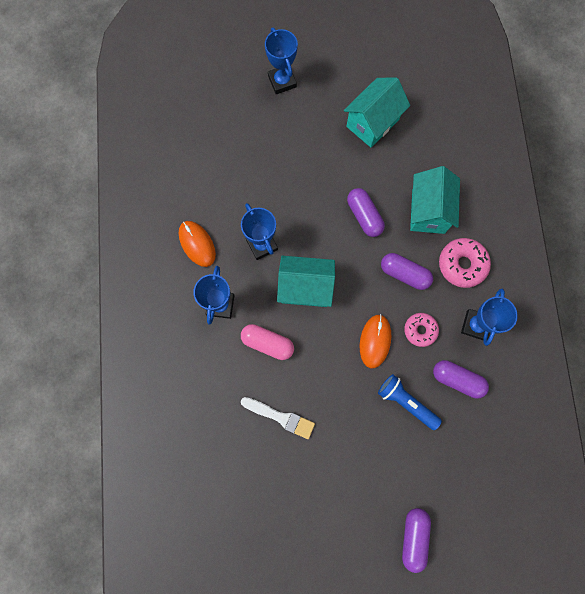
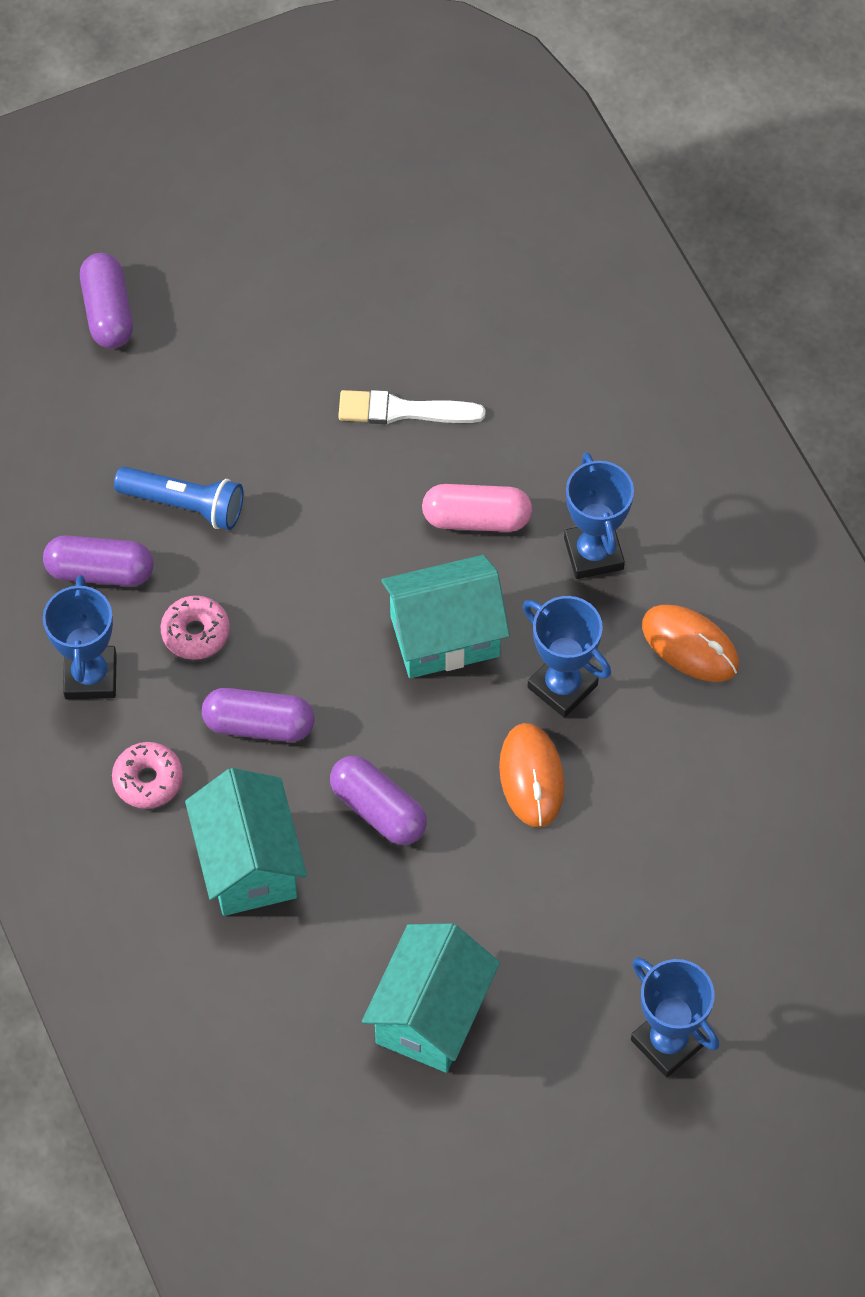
camera: 160 degrees right, 15 degrees down
orange mouse [360,314,391,368] -> orange mouse moved to [499,723,565,828]
pink donut [439,238,491,288] -> pink donut [112,742,183,809], size x0.66

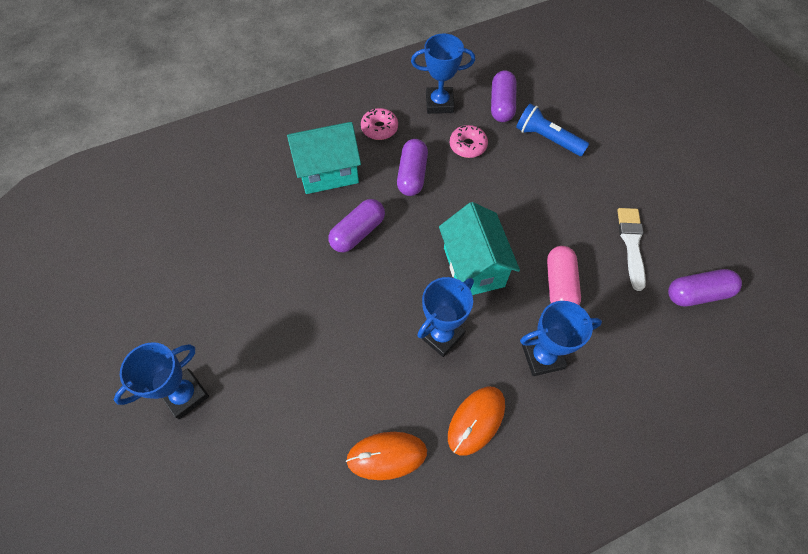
camera: 90 degrees right, 0 degrees up
purple capsule [80,253,133,348] -> purple capsule moved to [668,269,742,306]
blue flashlight [114,467,243,530] -> blue flashlight turned 105 degrees clockwise [516,104,589,156]
turquoise house [362,923,500,1073] -> none
orange mouse [499,723,565,828] -> orange mouse moved to [346,432,427,480]

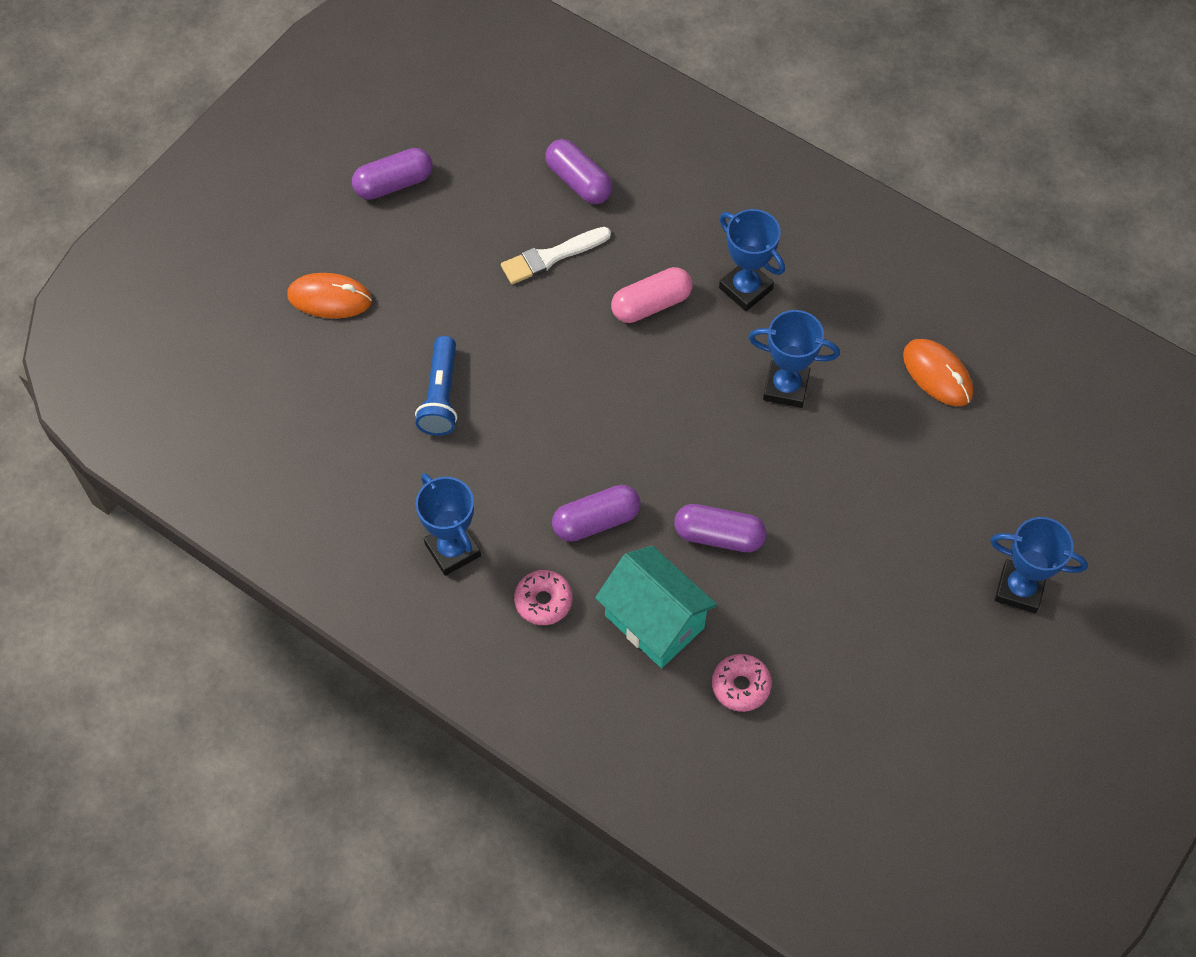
camera: 120 degrees left, 0 degrees up
turquoise house [439,202,520,295] -> none
orange mouse [448,387,505,456] -> orange mouse moved to [287,273,372,319]
pink donut [450,125,488,158] -> pink donut moved to [712,654,772,712]
purple capsule [491,70,516,122] -> purple capsule moved to [352,148,433,200]

